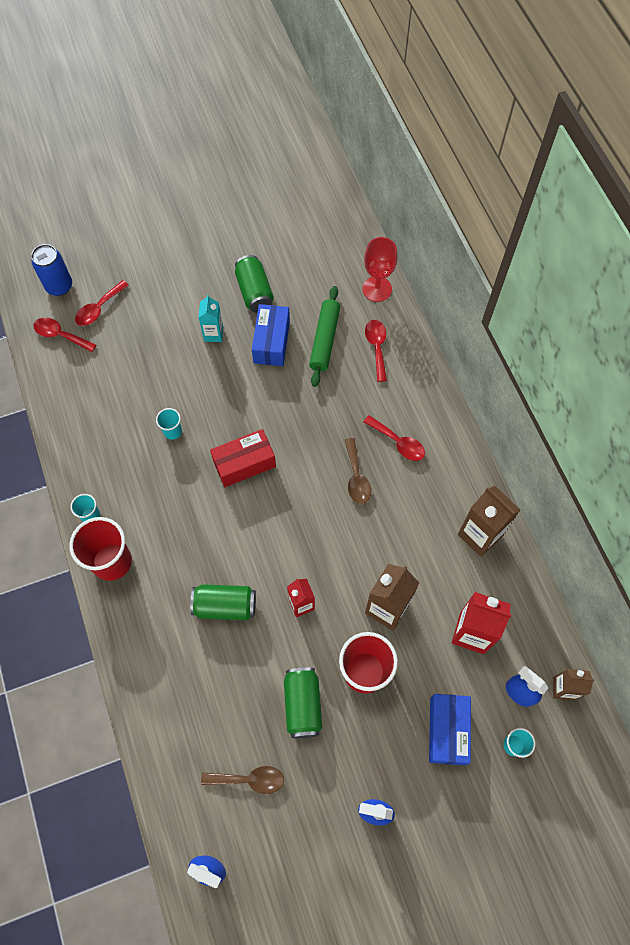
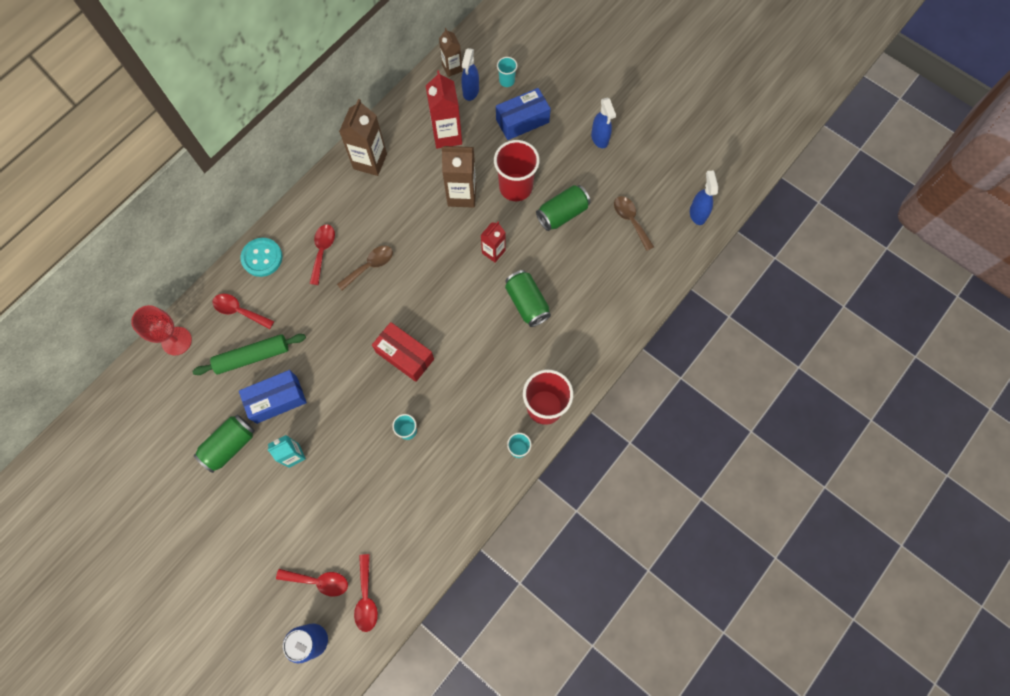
camera: 120 degrees left, 5 degrees up
red spoon [365,320,387,382] -> red spoon turned 60 degrees clockwise [212,294,274,329]
none -> turquoise button [240,238,283,277]

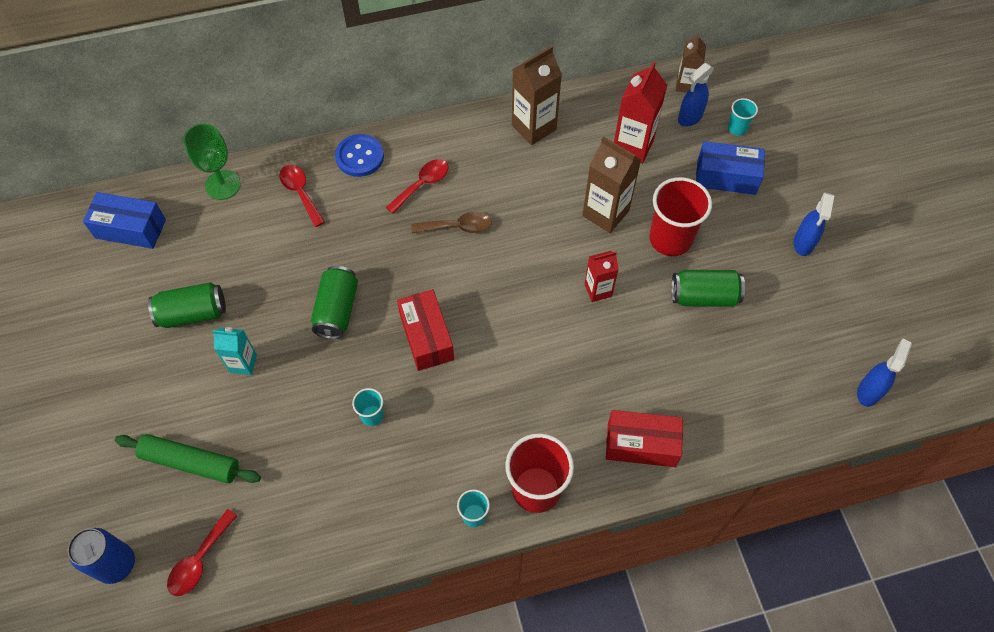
camera: 35 degrees right, 10 degrees down
red goblet [131,305,192,355] -> green goblet [183,123,241,200]
green rolling pin [192,334,306,375] -> green rolling pin moved to [115,434,261,484]
blue box [239,370,307,424] -> blue box moved to [83,192,166,249]
turquoise button [240,238,283,277] -> blue button [335,134,384,177]
red spoon [276,569,348,597] -> none
green can [505,270,551,327] -> green can moved to [311,266,358,339]
brown spoon [614,196,654,251] -> none
none -> red box [606,410,683,467]

